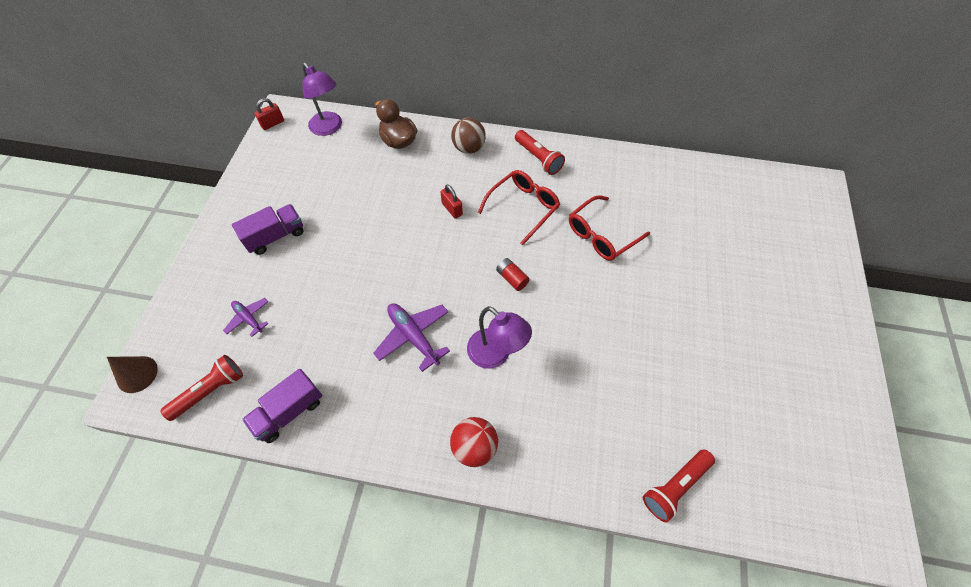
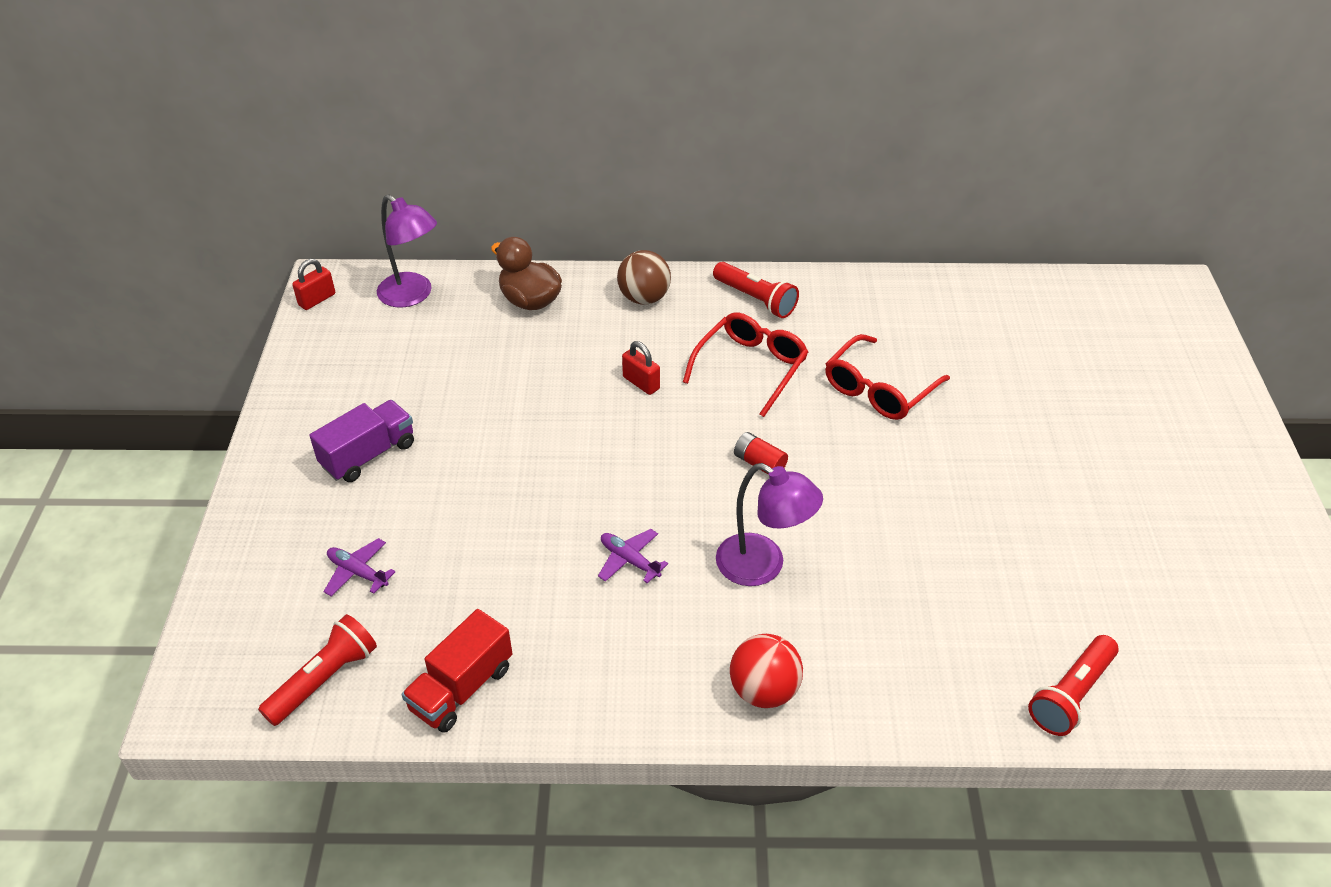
camera: 10 degrees left, 15 degrees down
brown cone [107,356,158,393] -> none
purple truck [242,369,322,443] -> red truck [402,609,513,733]
purple plane [374,303,450,372] -> purple plane [598,529,668,583], size x0.60

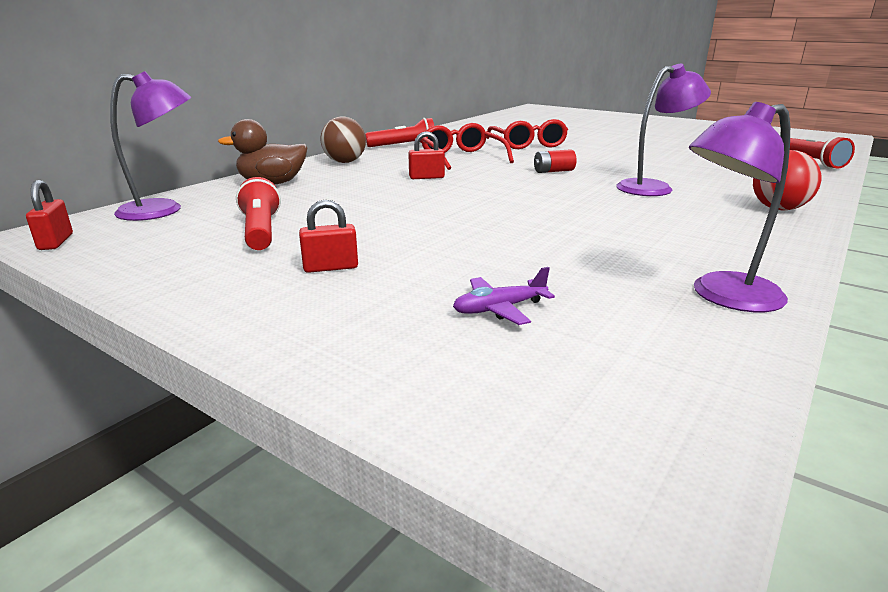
camera: 55 degrees left, 20 degrees down
red flashlight [258,614,377,726] -> red flashlight moved to [236,177,281,250]
purple truck [309,400,414,482] -> red padlock [299,200,358,273]
red truck [402,609,513,733] -> purple lamp [688,102,790,312]
purple plane [598,529,668,583] -> none

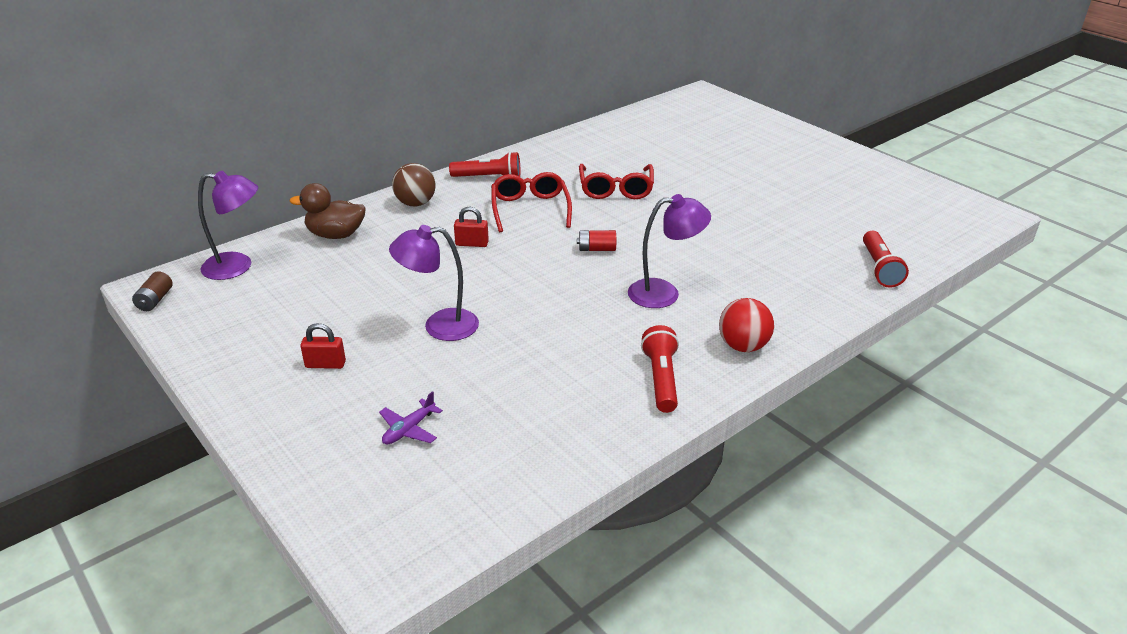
camera: 15 degrees right, 10 degrees up
red padlock [26,180,73,250] -> brown battery [132,271,172,311]
red flashlight [236,177,281,250] -> red flashlight moved to [641,325,679,413]
purple plane [453,267,555,325] -> purple plane turned 45 degrees counterclockwise [379,391,443,444]
purple lamp [688,102,790,312] -> purple lamp moved to [389,225,479,341]

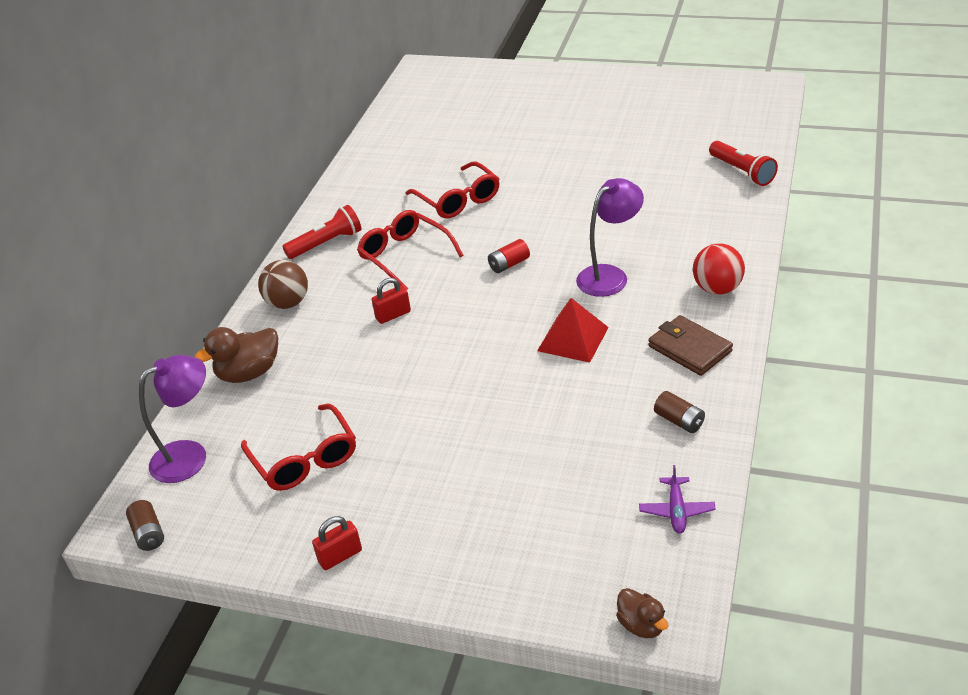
camera: 30 degrees left, 5 degrees up
red padlock [300,323,346,369] -> red padlock moved to [312,516,362,570]
purple plane [379,391,443,444] -> purple plane moved to [639,465,716,534]
purple lamp [389,225,479,341] -> none
red flashlight [641,325,679,413] -> brown wallet [648,315,733,376]
none -> red glasses [241,404,356,491]
none -> red pyramid [537,298,609,363]
none -> brown duck [616,588,668,638]
none -> brown battery [654,391,705,433]

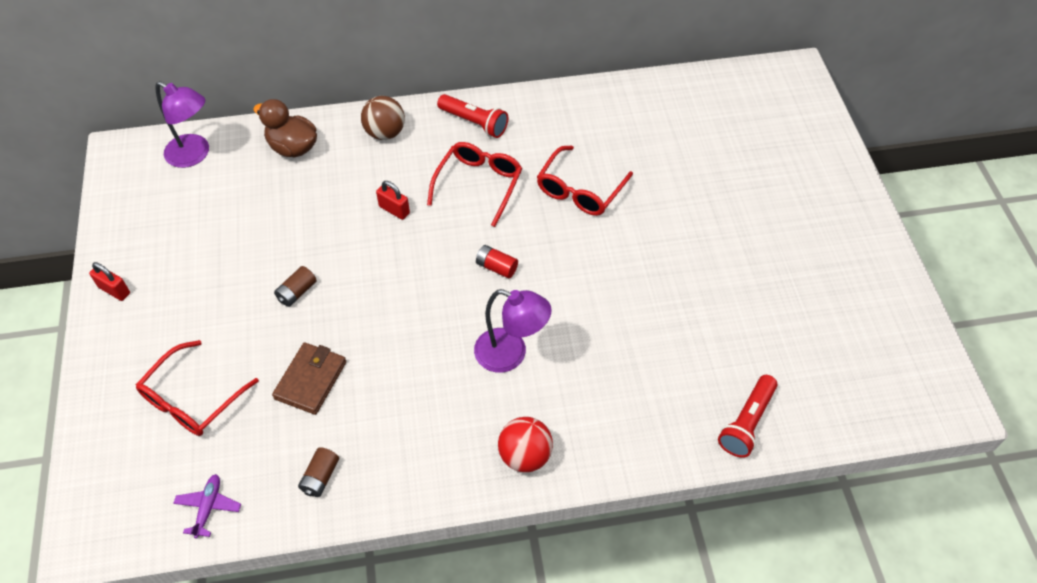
camera: 60 degrees right, 15 degrees up
brown battery [126,500,164,551] -> brown battery moved to [274,266,316,307]
red glasses [241,404,356,491] -> red glasses moved to [136,340,259,436]
red pyramid [537,298,609,363] -> none
brown duck [616,588,668,638] -> none
purple plane [639,465,716,534] -> purple plane turned 120 degrees clockwise [173,474,241,538]
brown wallet [648,315,733,376] -> brown wallet moved to [272,342,346,415]

